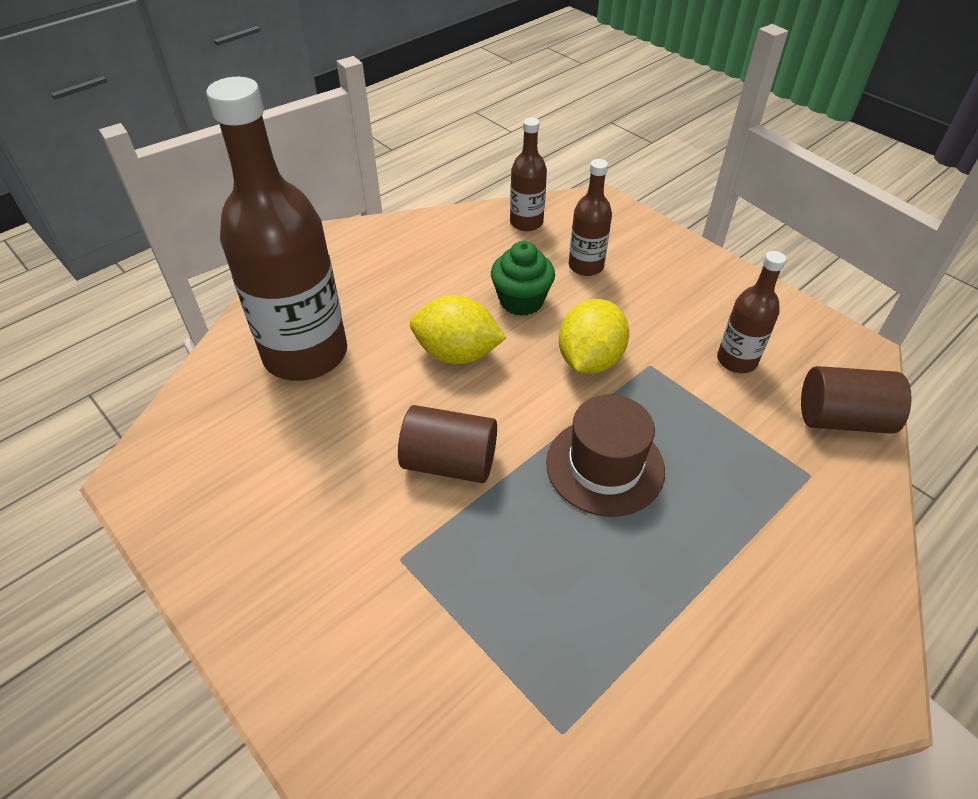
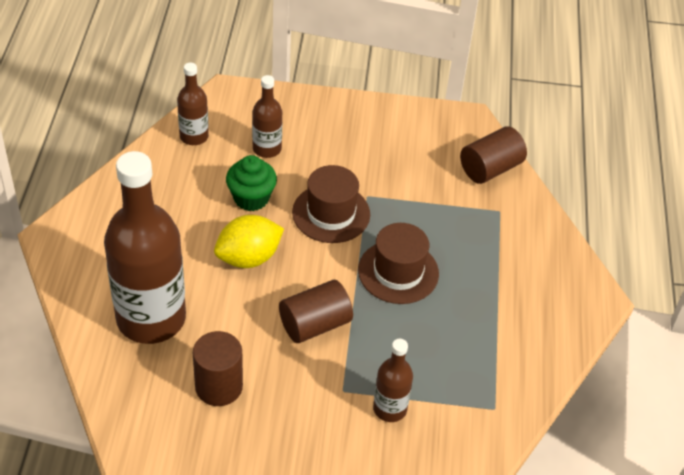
camera: 45 degrees left, 0 degrees up
yellow lemon [559,299,629,374] -> brown hat [292,165,370,243]
brown bottle [717,251,786,373] -> brown bottle moved to [373,339,413,422]
none -> brown cylinder [193,331,243,406]

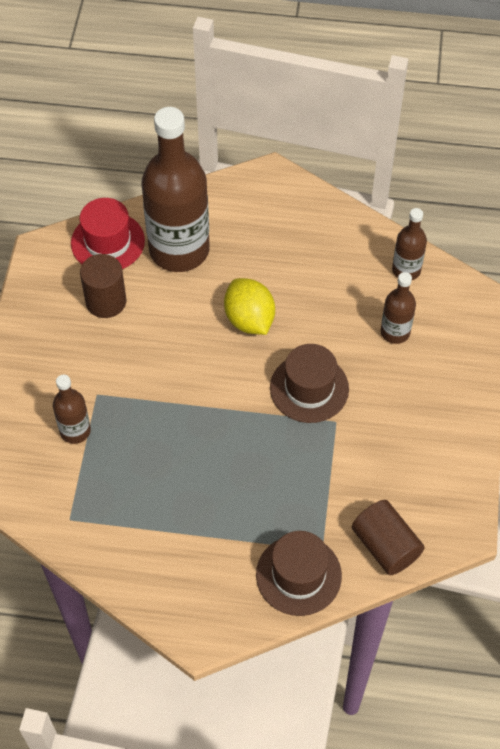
camera: 95 degrees right, 10 degrees up
green cupcake [226,155,277,211] -> none
brown cylinder [279,280,353,343] -> none
brown hat [358,223,439,304] -> brown hat moved to [256,531,342,616]
none -> red hat [71,198,145,269]

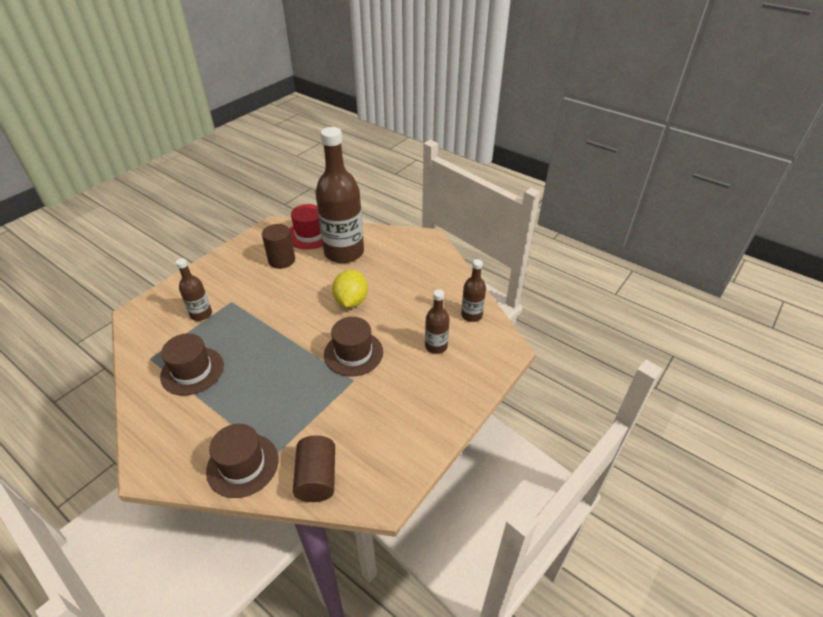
camera: 30 degrees right, 15 degrees down
none -> brown hat [160,333,224,396]

